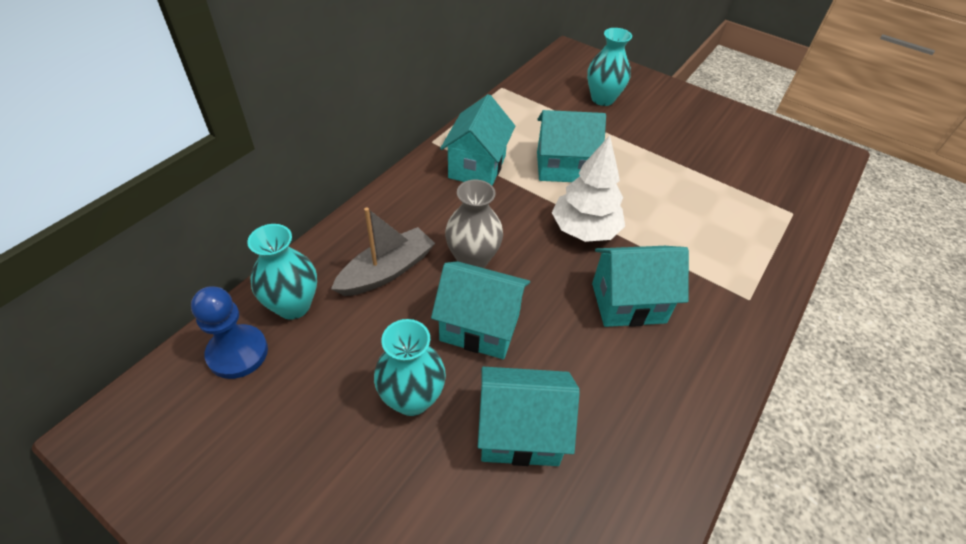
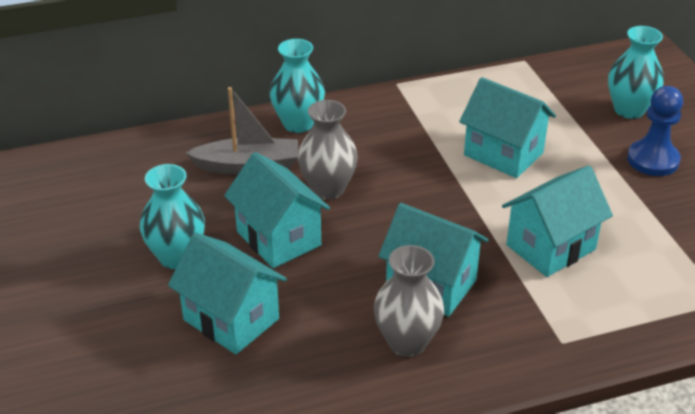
camera: 40 degrees right, 10 degrees down
blue pawn [191,286,268,379] -> blue pawn moved to [627,86,683,176]
turquoise vase [247,224,317,320] -> turquoise vase moved to [270,39,325,133]
turquoise house [440,94,515,186] -> turquoise house moved to [502,166,613,277]
white tree [552,135,625,242] -> none
none -> grey vase [374,245,444,357]

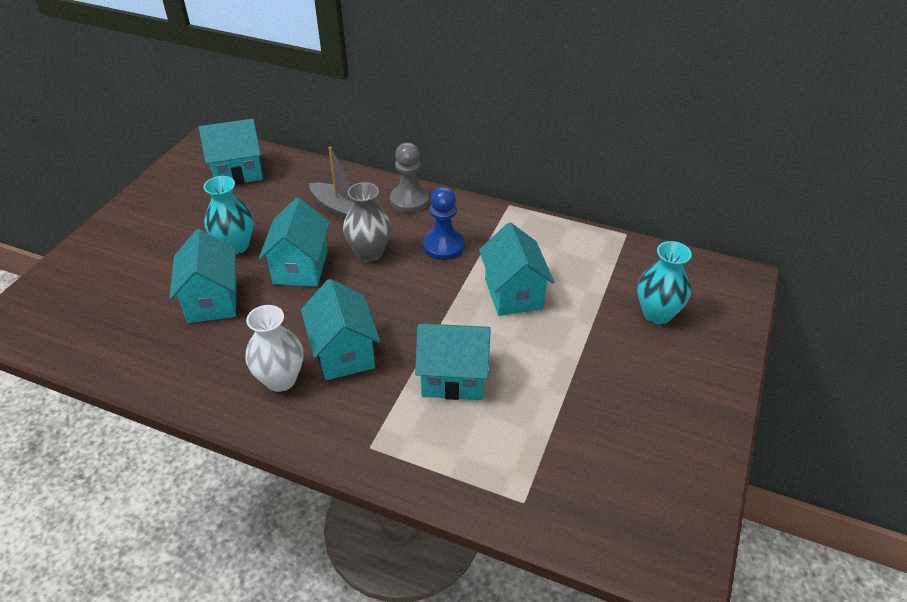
camera: 40 degrees right, 5 degrees up
turquoise vase [270,39,325,133] -> grey pawn [390,143,429,213]
grey vase [374,245,444,357] -> white vase [246,305,303,392]
blue pawn [627,86,683,176] -> blue pawn moved to [423,187,464,260]
none -> turquoise house [199,119,263,185]

